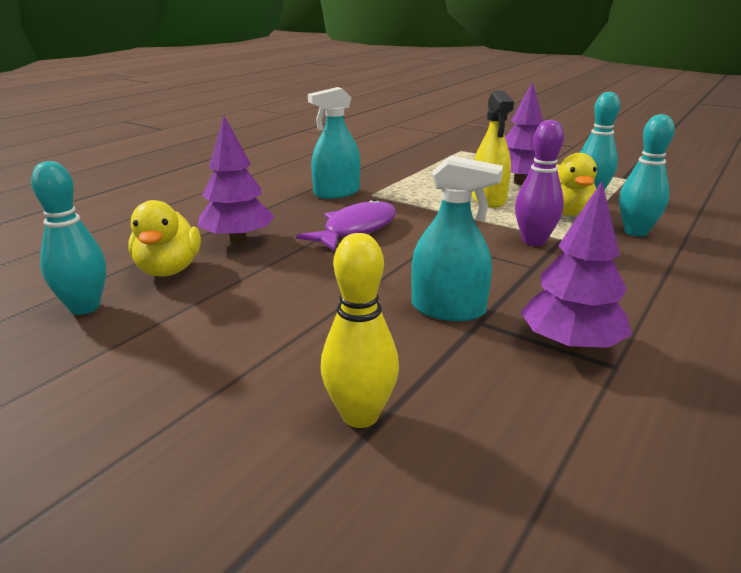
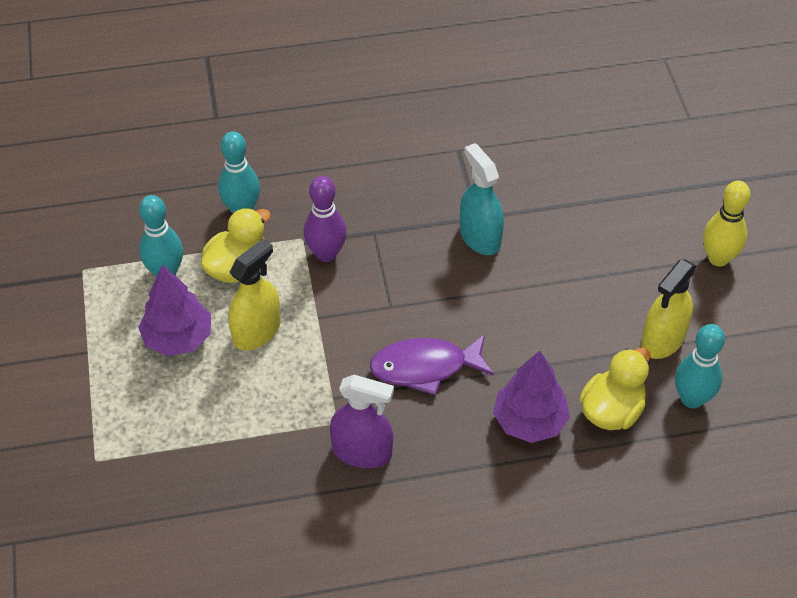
camera: 135 degrees left, 25 degrees up
turquoise spray bottle [308,87,360,199] -> purple spray bottle [330,375,394,468]
yellow bowling pin [321,233,399,428] -> yellow bowling pin moved to [703,180,751,267]
purple tree [521,181,632,352] -> none
none -> yellow spray bottle [641,259,696,359]

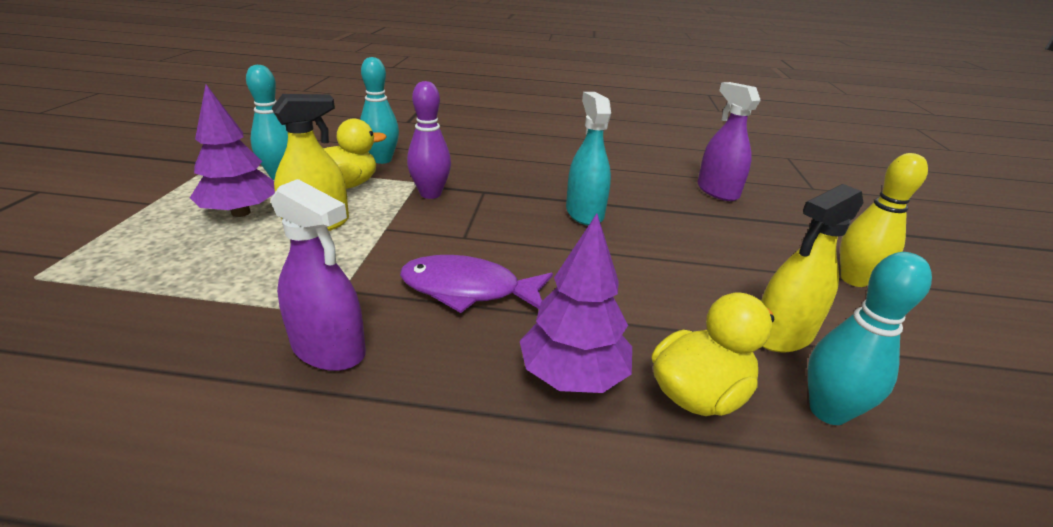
camera: 15 degrees right, 20 degrees down
none -> purple spray bottle [698,82,761,201]

